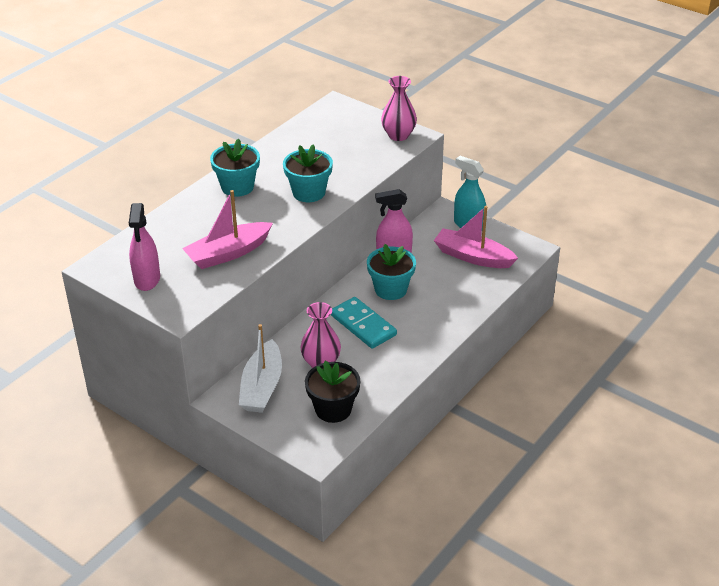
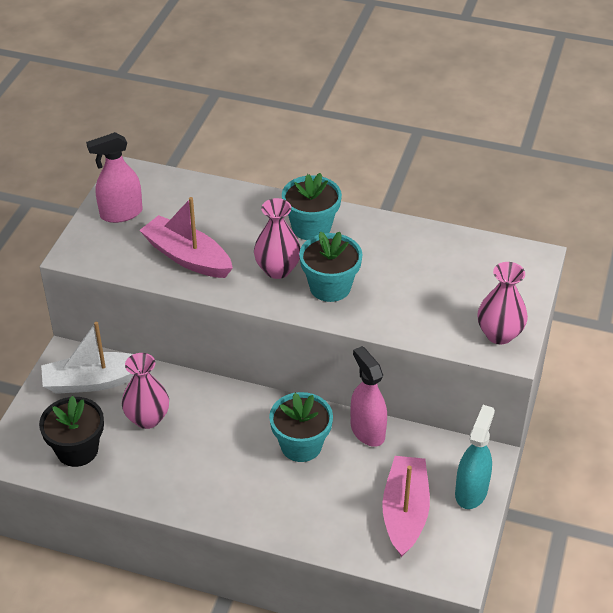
camera: 70 degrees right, 5 degrees up
turquoise domino [331,297,397,349] -> none
none -> pink vase [254,198,301,279]

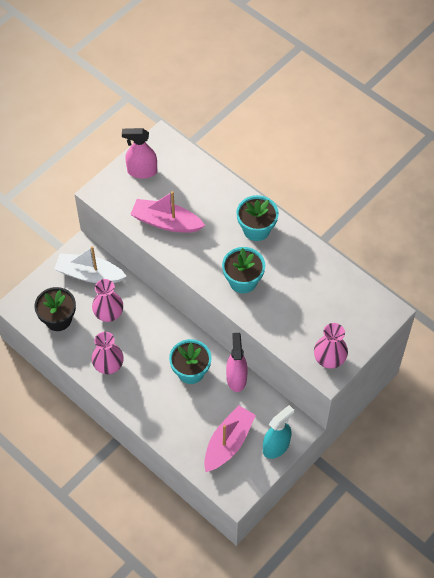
camera: 25 degrees right, 15 degrees up
pink boat [139,197,233,278] -> pink boat turned 45 degrees counterclockwise [130,191,205,233]
pink vase [254,198,301,279] -> pink vase moved to [92,332,124,374]

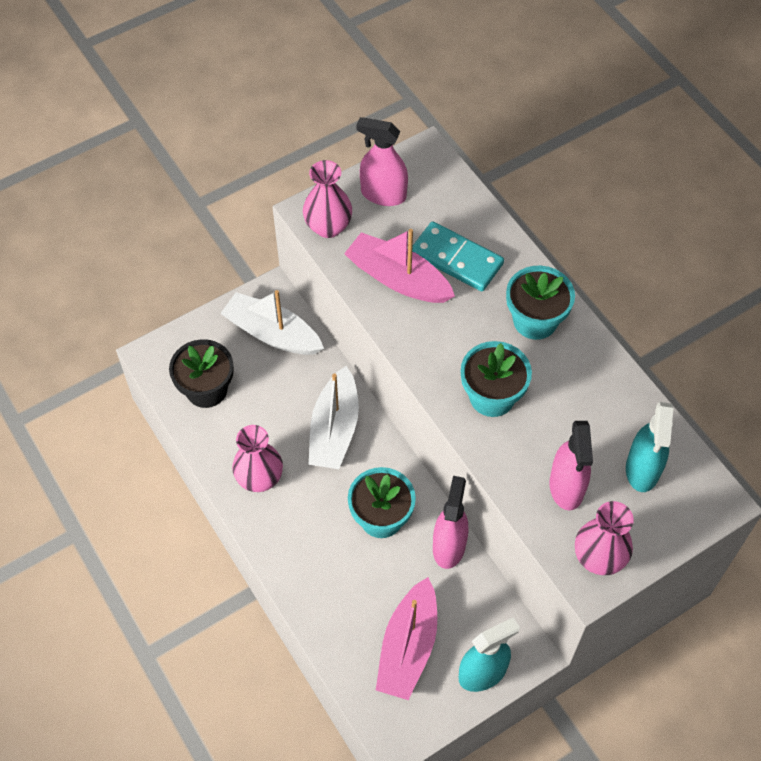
camera: 15 degrees right, 0 degrees up
pink vase [92,279,123,322] -> pink vase moved to [303,160,352,238]
pink boat [204,405,256,472] -> pink boat turned 150 degrees clockwise [376,577,437,700]
none -> white boat [309,366,359,469]
none -> turquoise domino [412,221,504,291]
none -> pink spray bottle [550,421,593,511]
none -> turquoise spray bottle [626,402,673,492]

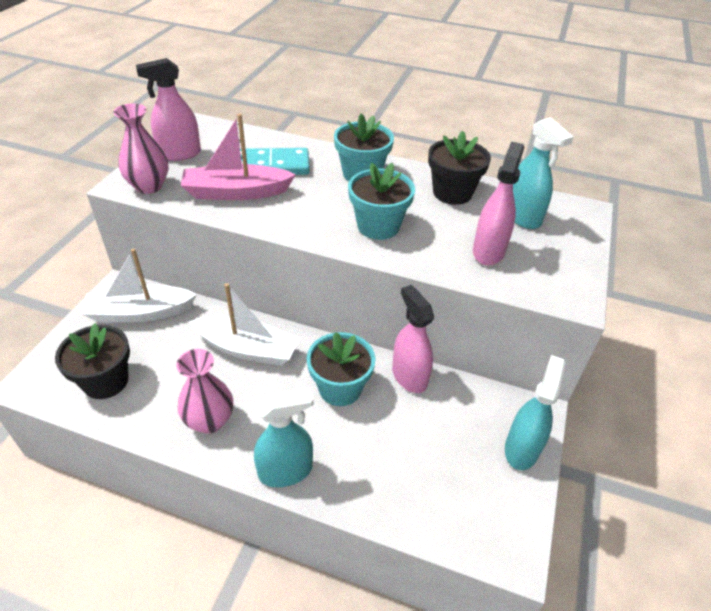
camera: 40 degrees left, 15 degrees down
white boat [309,366,359,469] -> white boat turned 45 degrees counterclockwise [189,283,300,366]
pink boat [376,577,437,700] -> none
pink spray bottle [550,421,593,511] -> pink spray bottle turned 120 degrees counterclockwise [473,141,524,265]
pink vase [575,501,634,575] -> none
none -> turquoise spray bottle [254,388,313,487]
none -> black flower pot [428,131,491,205]

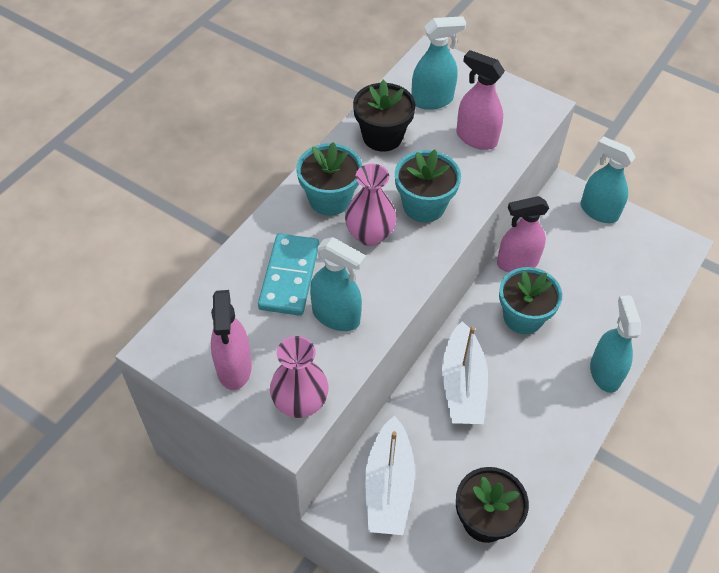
camera: 75 degrees left, 10 degrees up
pink vase [176,349,233,434] -> pink vase moved to [345,164,397,246]
pink boat [181,114,296,200] -> turquoise spray bottle [310,237,366,331]
white boat [189,283,300,366] -> white boat turned 150 degrees clockwise [442,321,488,424]

